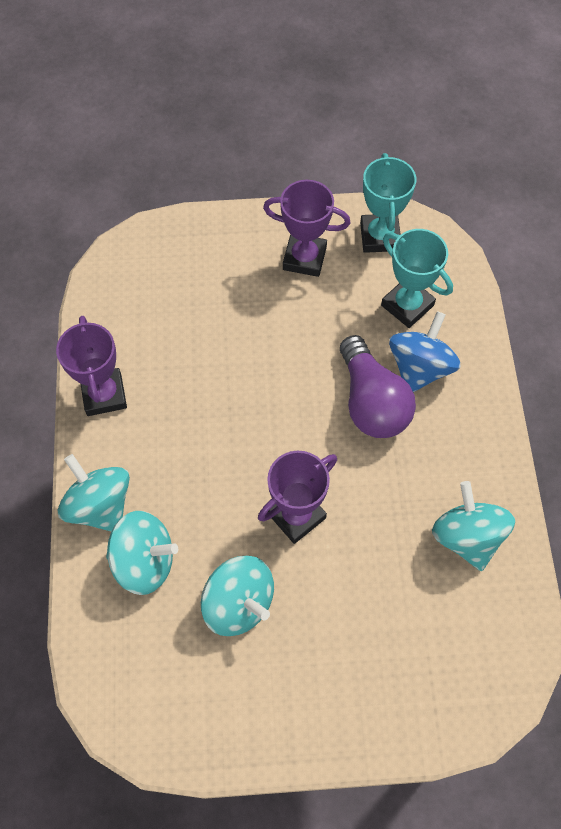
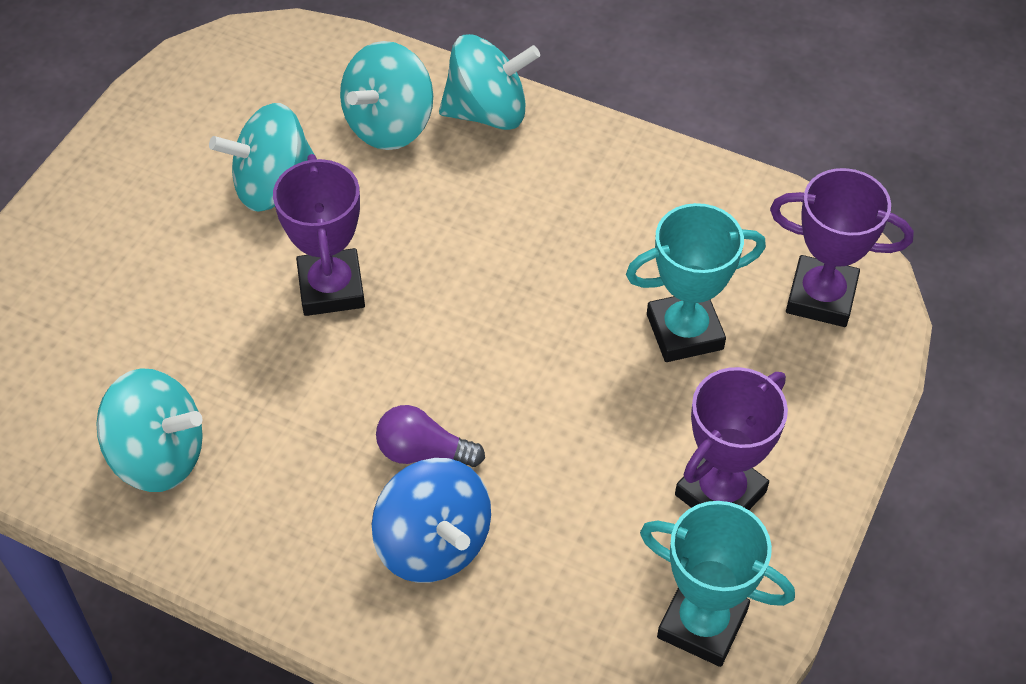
camera: 120 degrees right, 10 degrees down
purple trophy [56,316,127,416] -> purple trophy moved to [770,168,914,327]
purple light bulb [340,335,416,438] -> purple light bulb [376,405,485,467], size x0.56
turquoise trophy [381,229,453,328] -> turquoise trophy moved to [626,203,766,362]

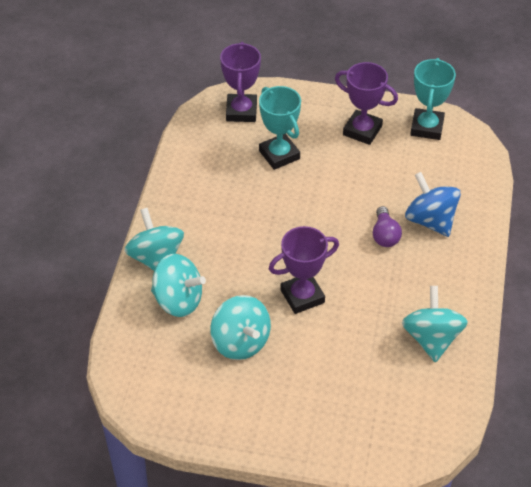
camera: 105 degrees left, 5 degrees down
blue spinning top [372,458,491,583] -> blue spinning top turned 75 degrees counterclockwise [405,172,461,237]

